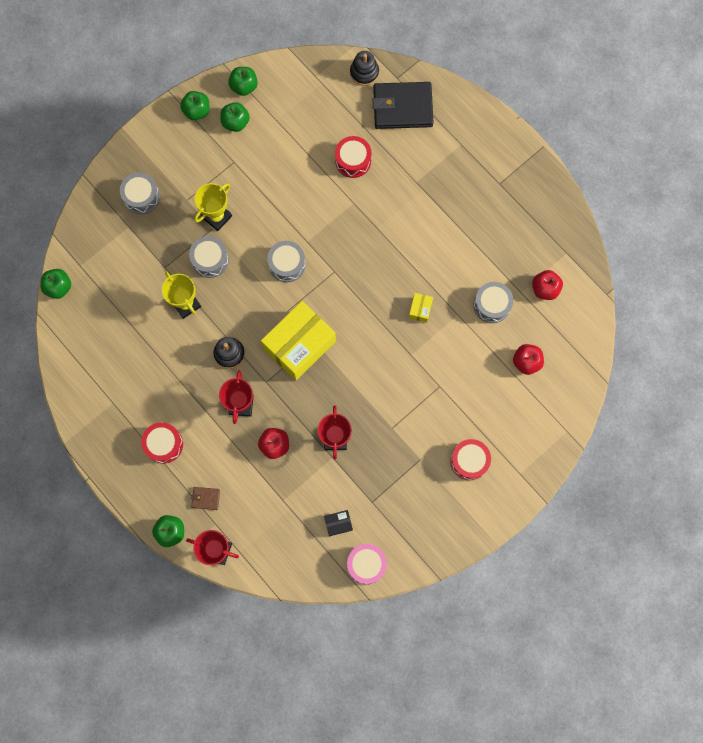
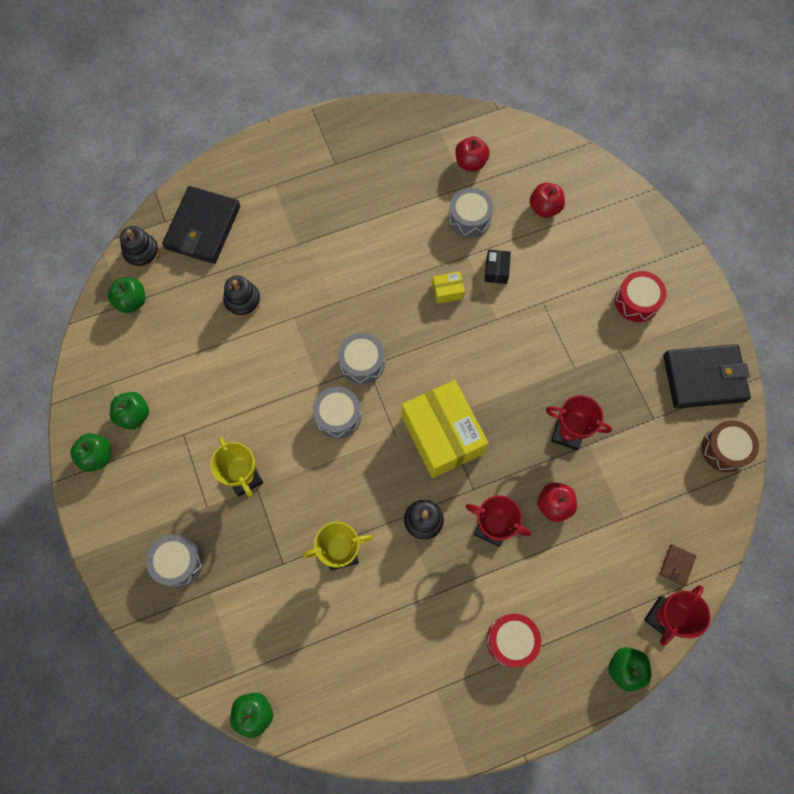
camera: 70 degrees left, 5 degrees down
grey drum [189,236,229,278] -> grey drum moved to [338,333,385,385]
brown wallet [191,487,220,510] -> brown wallet moved to [660,544,696,586]
green apple [228,67,258,96] -> green apple moved to [108,278,146,313]
black box [324,510,353,536] -> black box moved to [485,250,511,284]
red drum [335,136,372,178] -> black stacking toy [223,275,261,317]
pink drum [347,544,387,585] -> brown drum [701,420,759,473]
yellow box [409,293,433,323] -> yellow box turned 45 degrees counterclockwise [432,272,465,304]
none -> black wallet [663,344,751,408]

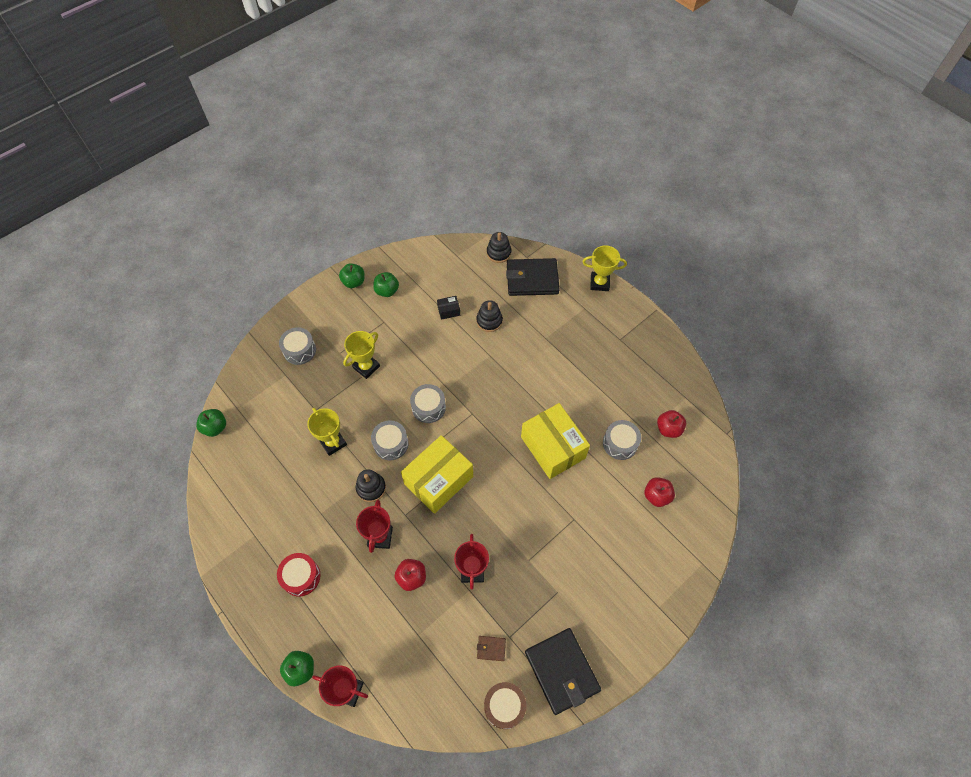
camera: 70 degrees right, 10 degrees down
green apple [108,278,146,313] -> none
grey drum [338,333,385,385] -> grey drum moved to [371,420,408,460]
yellow box [432,272,465,304] -> yellow box [521,403,590,479], size x2.42
black box [485,250,511,284] -> black box moved to [437,296,460,320]
red drum [615,271,666,322] -> none
brown wallet [660,544,696,586] -> brown wallet moved to [477,636,506,661]
none -> yellow trophy [582,246,627,291]

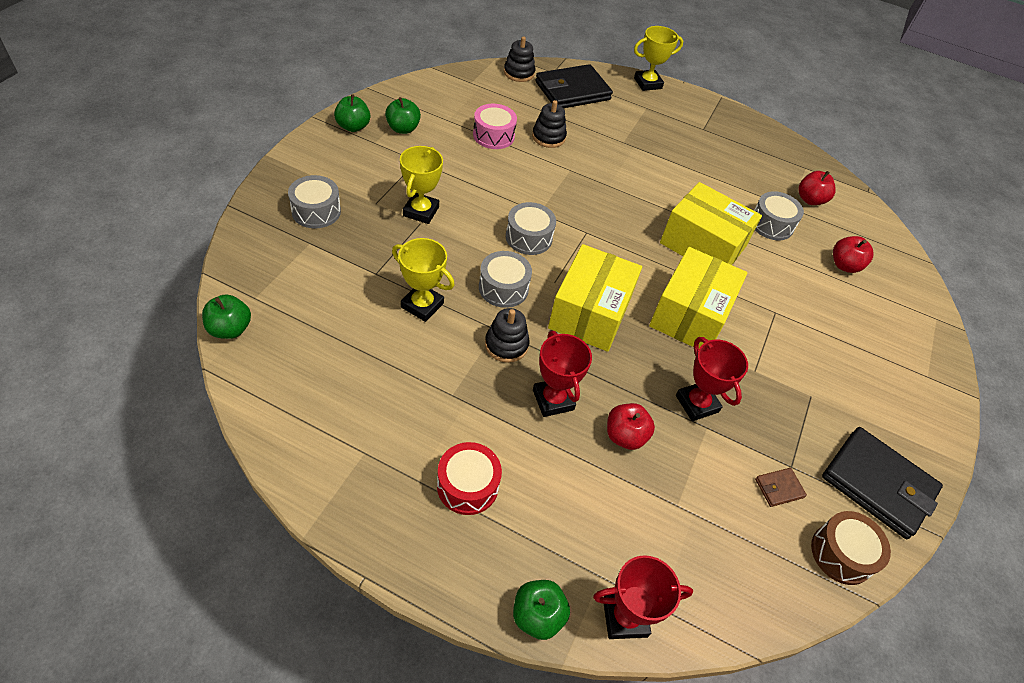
camera: 30 degrees left, 10 degrees down
black box [437,296,460,320] -> pink drum [473,104,517,149]
none -> yellow box [649,247,747,348]

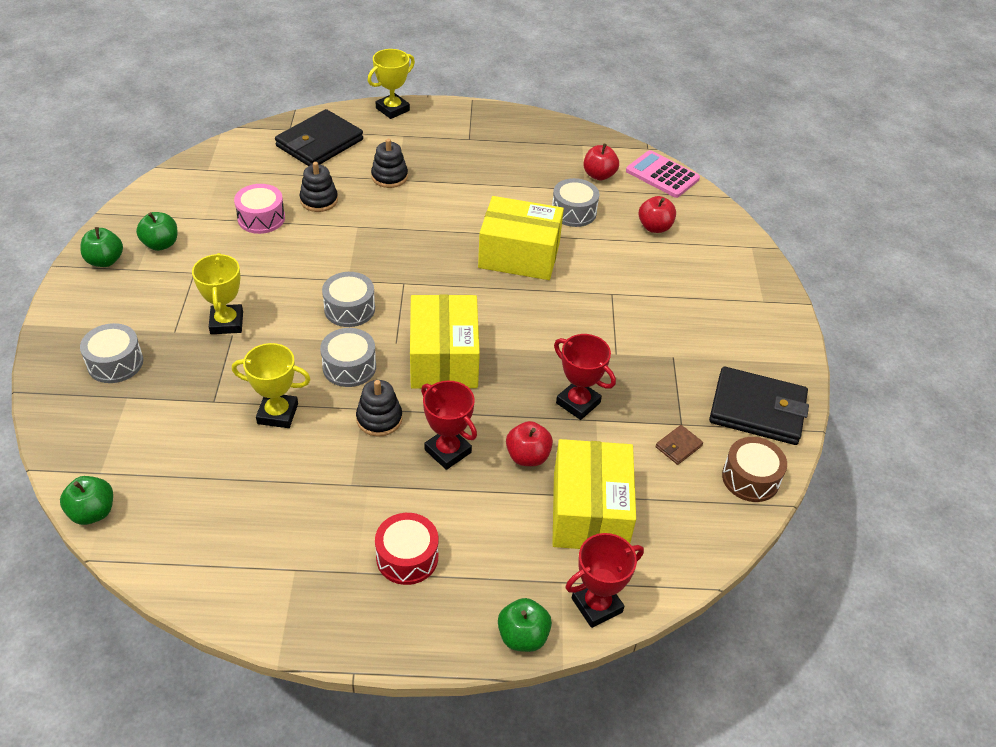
camera: 20 degrees left, 5 degrees down
black stacking toy [504,37,535,82] -> black stacking toy moved to [371,139,408,188]
yellow box [649,247,747,348] -> yellow box moved to [552,439,636,549]
none -> pink calculator [626,150,700,198]

